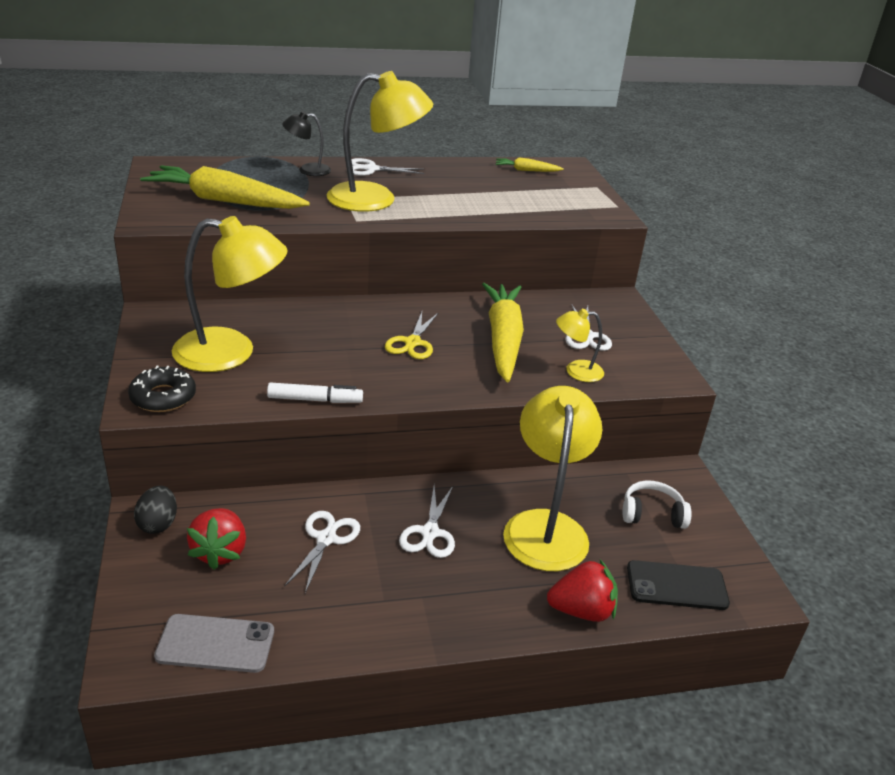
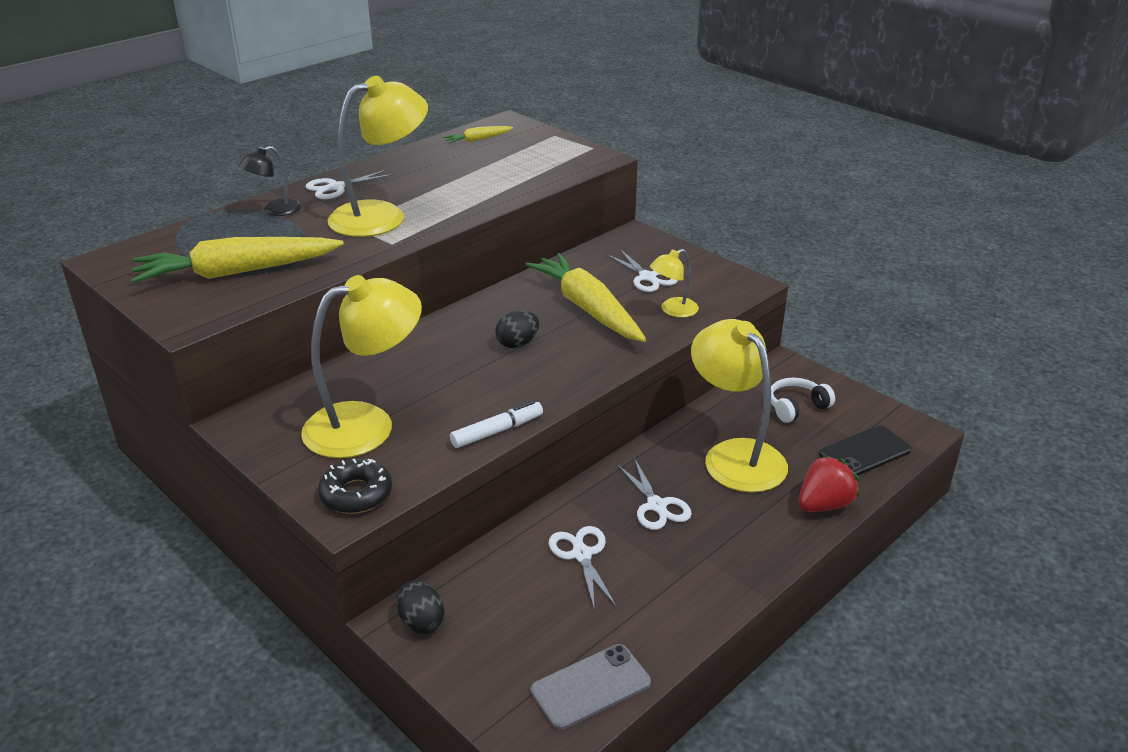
camera: 30 degrees left, 0 degrees up
red strawberry [187,508,246,570] -> none
yellow scissors [385,312,439,359] -> black egg [495,310,539,348]

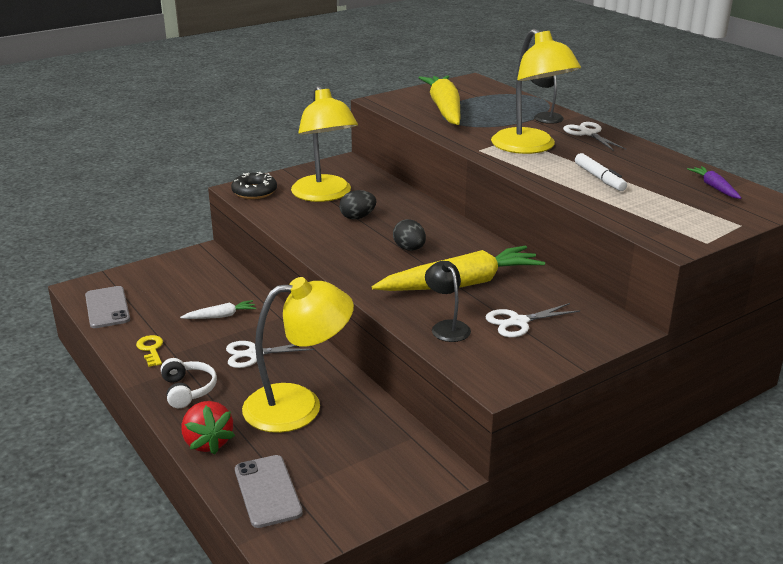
camera: 100 degrees right, 5 degrees down
black egg [397,581,444,634] -> black egg moved to [339,190,376,219]
yellow carrot [443,126,513,143] -> purple carrot [687,166,741,199]
white marker [450,400,543,448] -> white marker moved to [575,153,627,191]
white scissors [548,526,617,611] -> white carrot [180,300,256,319]
yellow lamp [650,249,699,318] -> black lamp [425,261,471,342]
white headphones [771,378,835,423] -> white headphones moved to [161,358,217,408]
black phone [819,425,912,476] -> grey phone [235,455,303,528]
none -> yellow key [136,335,163,367]

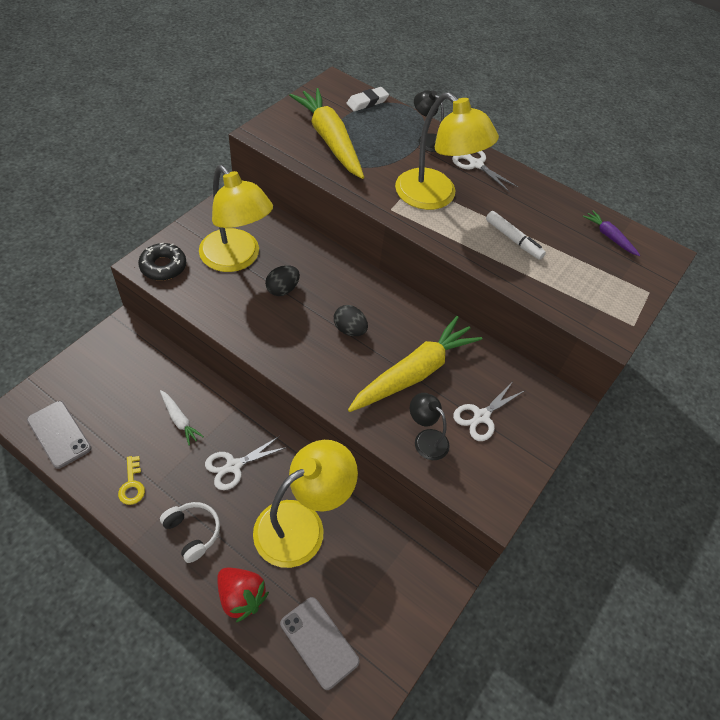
camera: 25 degrees left, 25 degrees up
yellow key [136,335,163,367] -> yellow key turned 150 degrees counterclockwise [118,456,145,505]
white carrot [180,300,256,319] -> white carrot turned 90 degrees clockwise [160,390,204,446]
none -> white eraser [346,87,389,112]

